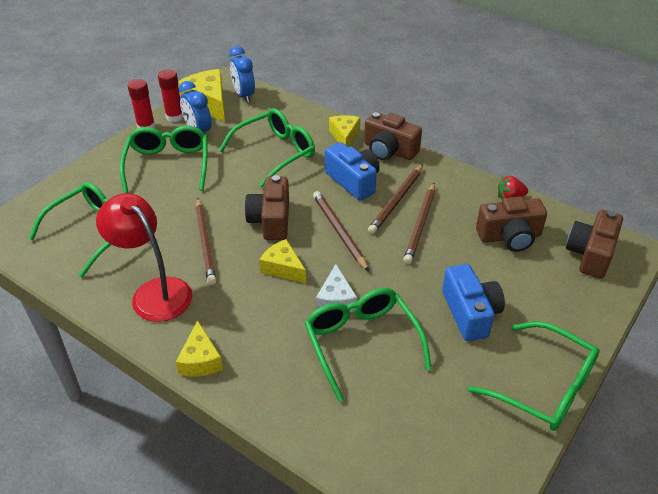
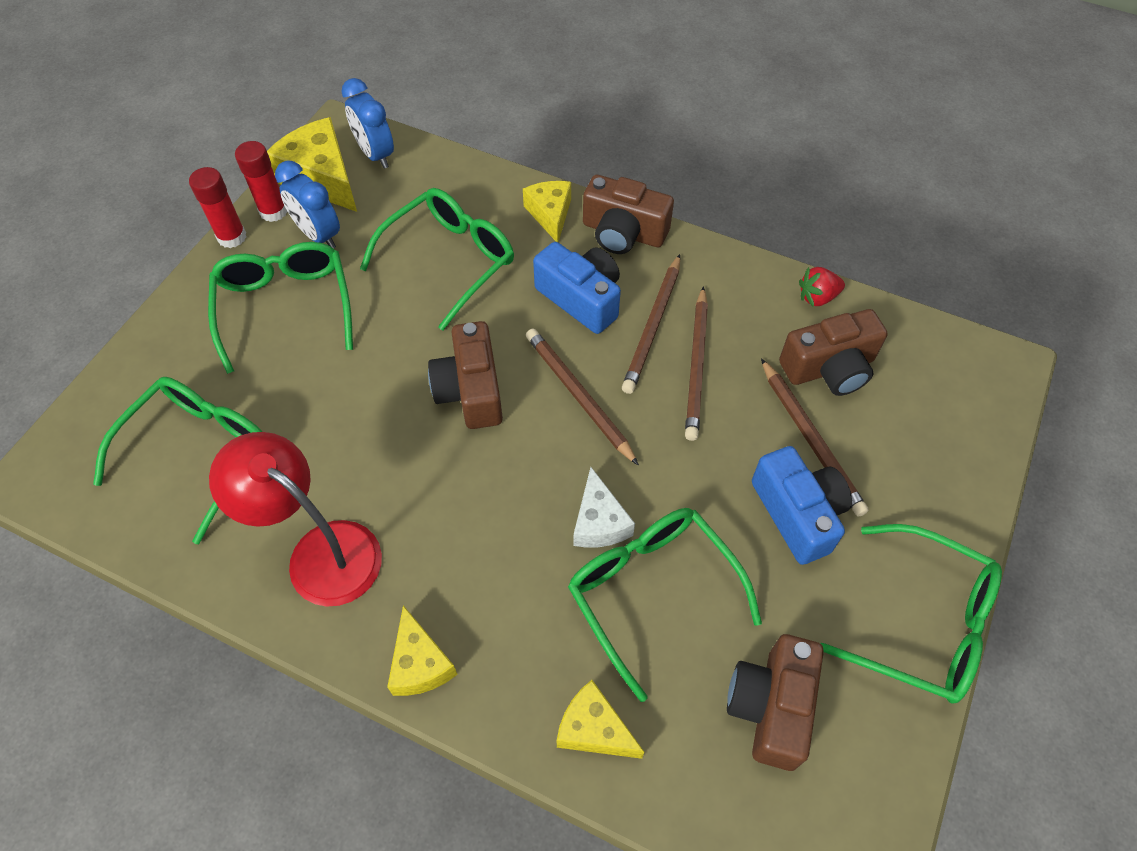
camera: 10 degrees left, 15 degrees up
brown pencil [195,198,216,285] -> brown pencil moved to [761,358,869,517]
yellow cheese [259,239,306,283] -> yellow cheese moved to [557,680,644,759]
brown camera [566,210,623,279] -> brown camera moved to [727,634,824,771]

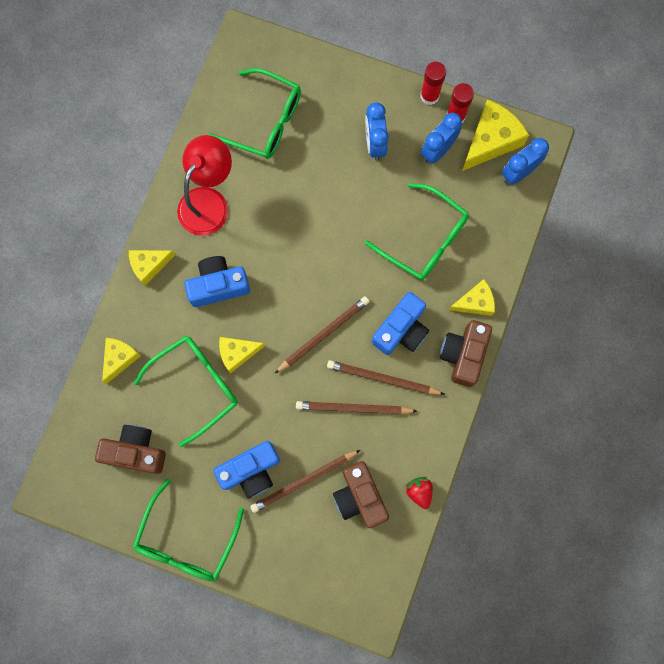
camera: 85 degrees right, 20 degrees up
green glasses [208,242,353,374] -> blue clock [365,102,389,160]
brown camera [428,321,503,429] -> none
white cheese [573,467,635,548] -> yellow cheese [219,337,265,373]
none -> blue camera [184,256,250,307]

